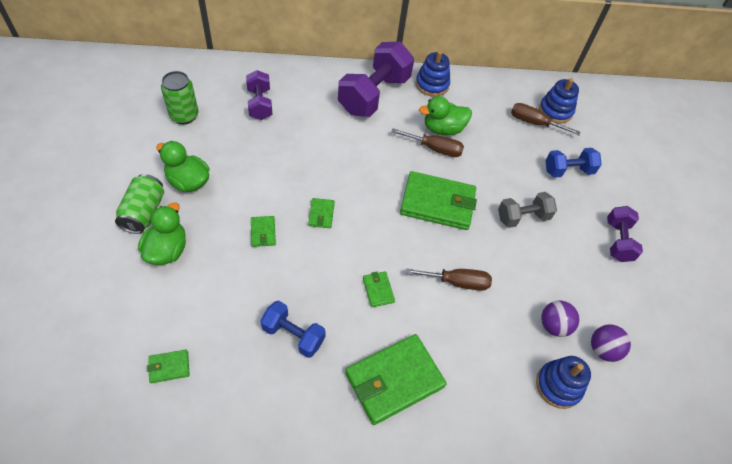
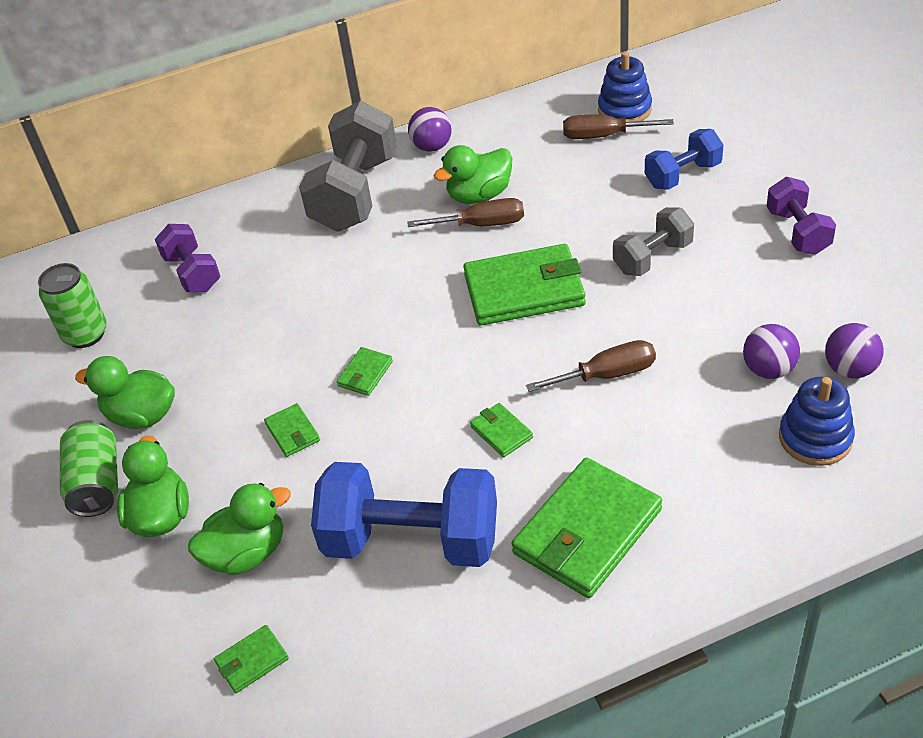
camera: 10 degrees left, 10 degrees down
blue dumbbell [260,300,326,358] -> blue dumbbell [311,462,497,567], size x1.77
green wallet [308,198,335,228] -> green wallet turned 45 degrees clockwise [337,347,393,396]
purple dumbbell [338,42,414,117] -> grey dumbbell [299,101,397,232]
blue stacking toy [416,51,450,97] -> purple ball [408,107,452,152]
none -> green duck [188,483,291,575]

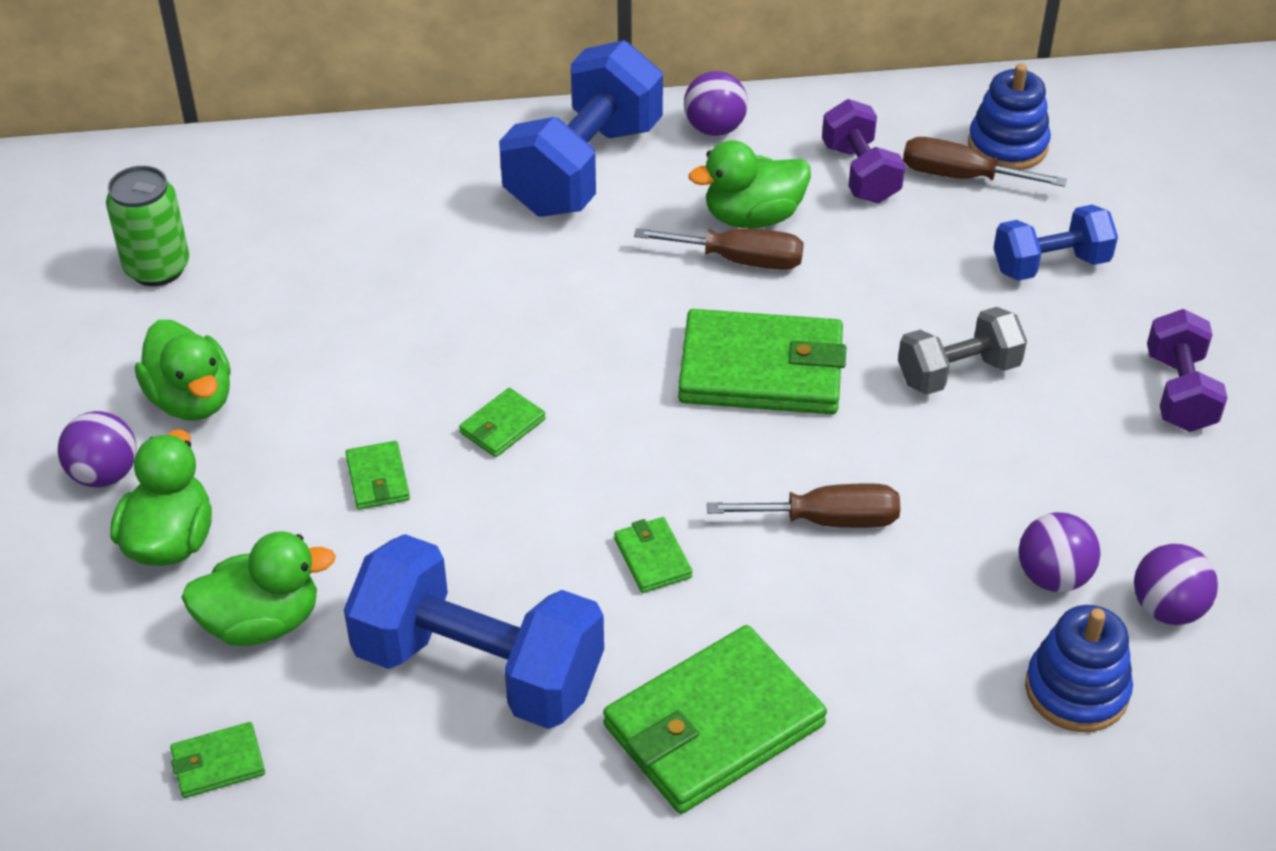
camera: 10 degrees right, 0 degrees up
green can [60,420,118,517] -> purple ball [58,411,137,487]
green duck [75,356,175,429] -> green duck turned 150 degrees counterclockwise [135,320,231,421]
purple dumbbell [155,224,221,292] -> purple dumbbell moved to [822,99,905,203]
grey dumbbell [299,101,397,232] -> blue dumbbell [499,40,663,217]

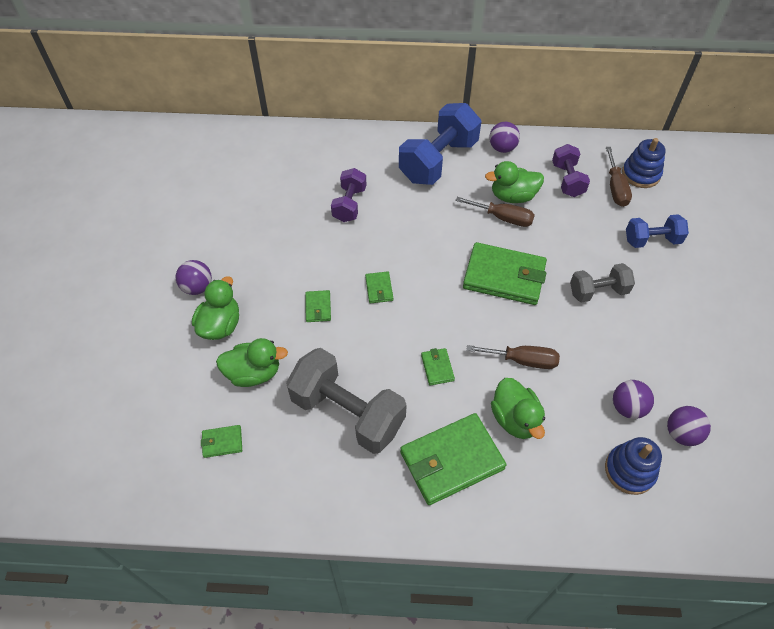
camera: 10 degrees right, 10 degrees up
green can [106,166,190,286] -> none
green duck [135,320,231,421] -> green duck moved to [491,378,545,439]
blue dumbbell [344,534,604,729] -> grey dumbbell [286,348,407,454]
green wallet [459,388,546,457] -> green wallet turned 60 degrees counterclockwise [365,271,393,303]
brown screwdriver [903,137,1067,187] -> brown screwdriver turned 120 degrees counterclockwise [606,147,632,207]
purple dumbbell [1147,309,1228,432] -> purple dumbbell moved to [331,168,366,222]

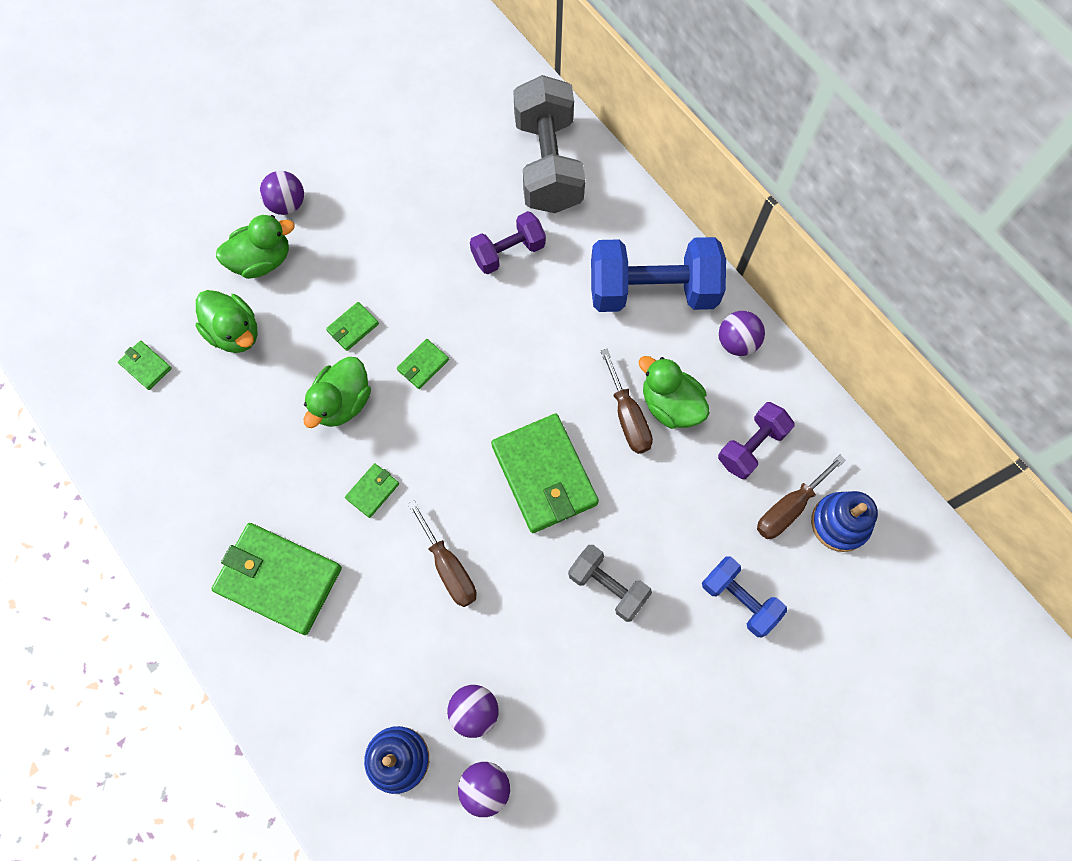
camera: 50 degrees right, 15 degrees up
grey dumbbell [286,348,407,454] -> grey dumbbell moved to [513,75,585,213]
green duck [491,378,545,439] -> green duck moved to [304,357,371,428]

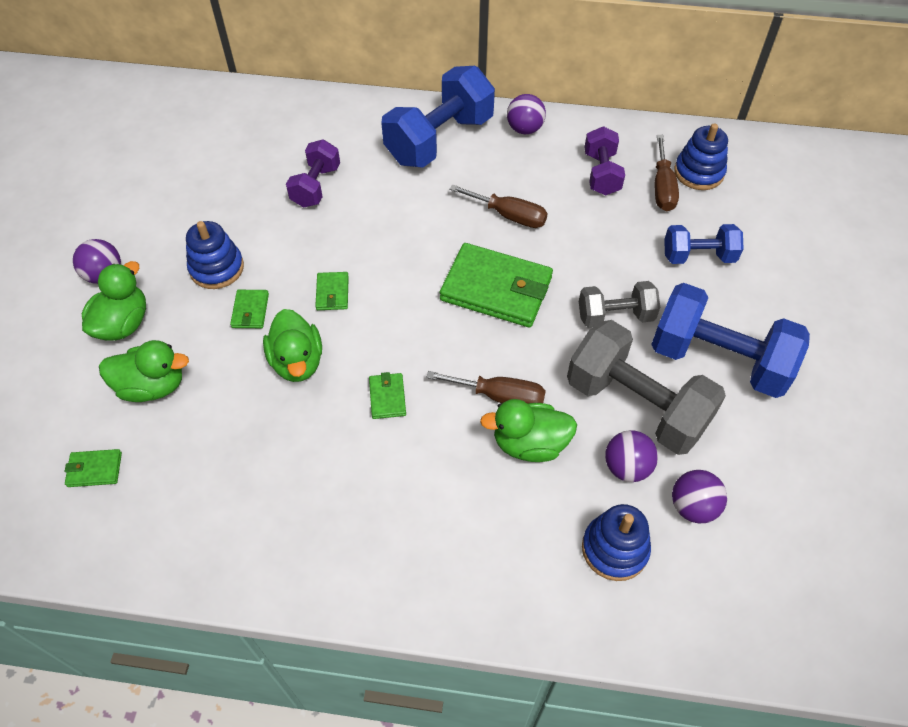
camera: 45 degrees left, 15 degrees down
green wallet [212,523,342,635] -> none
grey dumbbell [513,75,585,213] -> grey dumbbell moved to [567,320,726,455]
green duck [639,356,710,429] -> green duck moved to [480,399,577,462]
none -> blue stacking toy [186,221,244,289]
none -> blue dumbbell [651,283,810,398]

